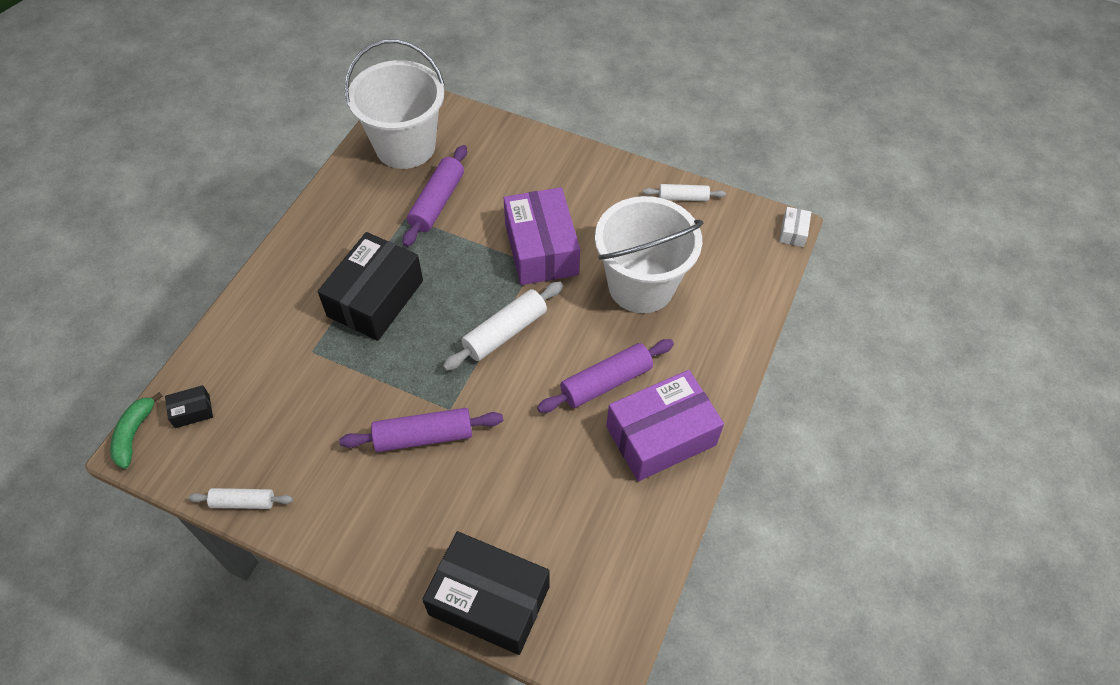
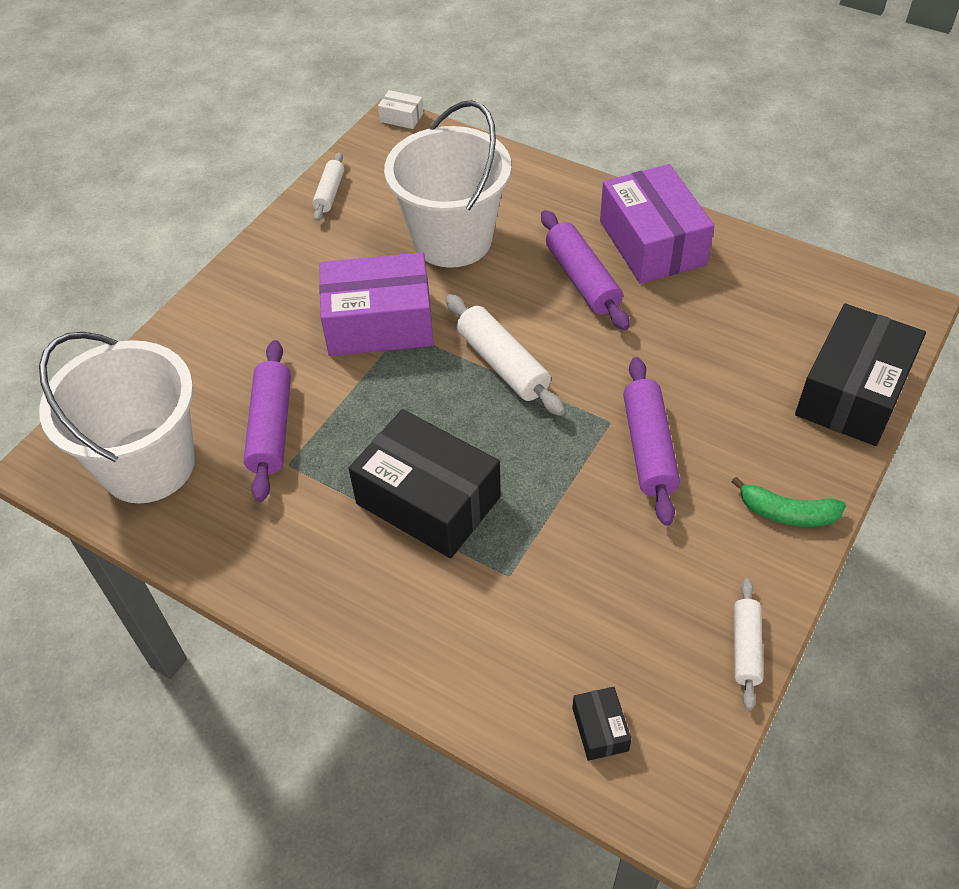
camera: 80 degrees left, 5 degrees down
green banana [110,392,163,469] -> green banana moved to [731,477,846,527]
purple rolling pin [403,145,467,247] -> purple rolling pin turned 60 degrees clockwise [244,340,291,502]

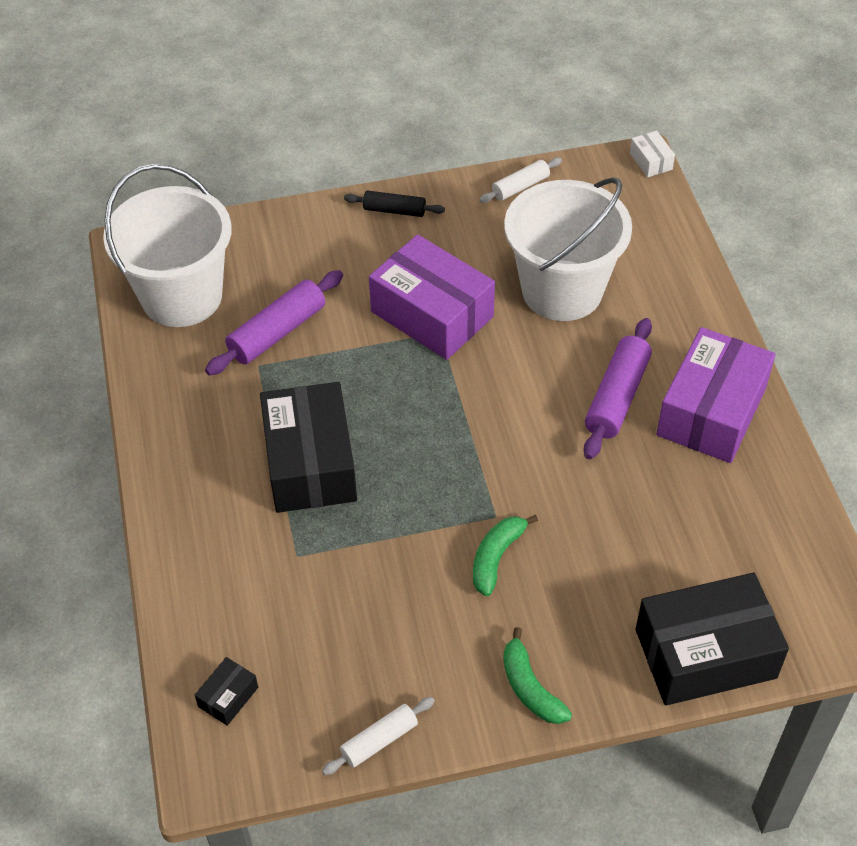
camera: 45 degrees right, 0 degrees up
white rolling pin [446,294,565,416] -> none
purple rolling pin [623,357,680,526] -> green banana [473,515,538,596]
none -> black rolling pin [344,190,445,217]

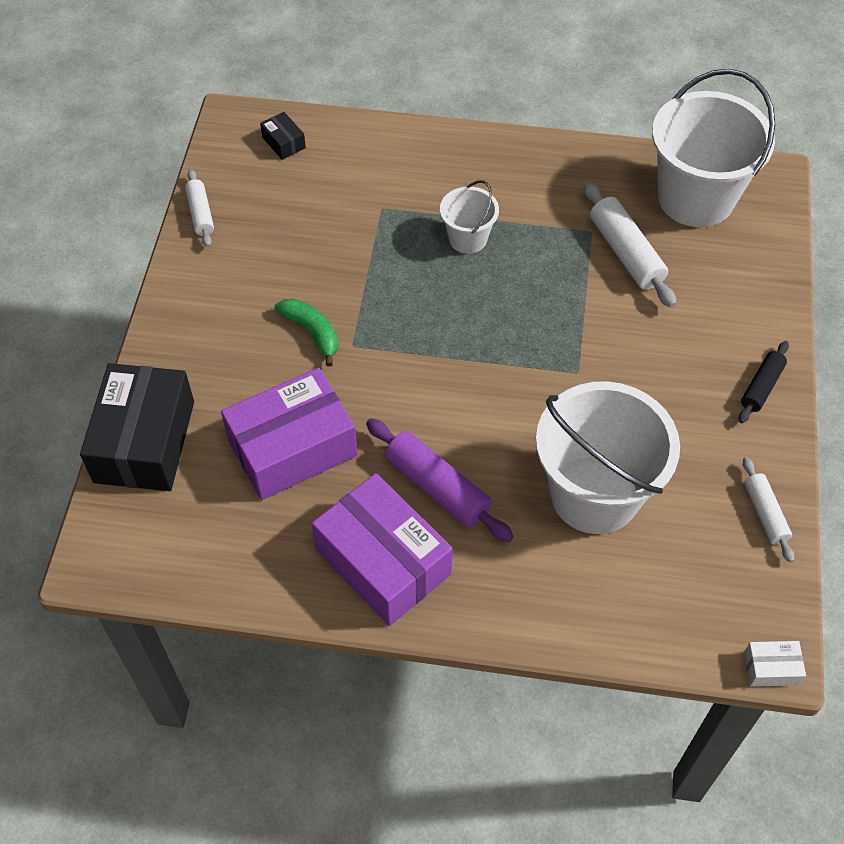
camera: 110 degrees right, 5 degrees up
purple rolling pin [205,270,343,375] -> white rolling pin [584,182,676,308]
black box [260,382,357,513] -> white bucket [440,180,499,254]
purple box [369,235,495,360] -> purple box moved to [221,368,358,500]
green banana [503,627,572,724] -> none

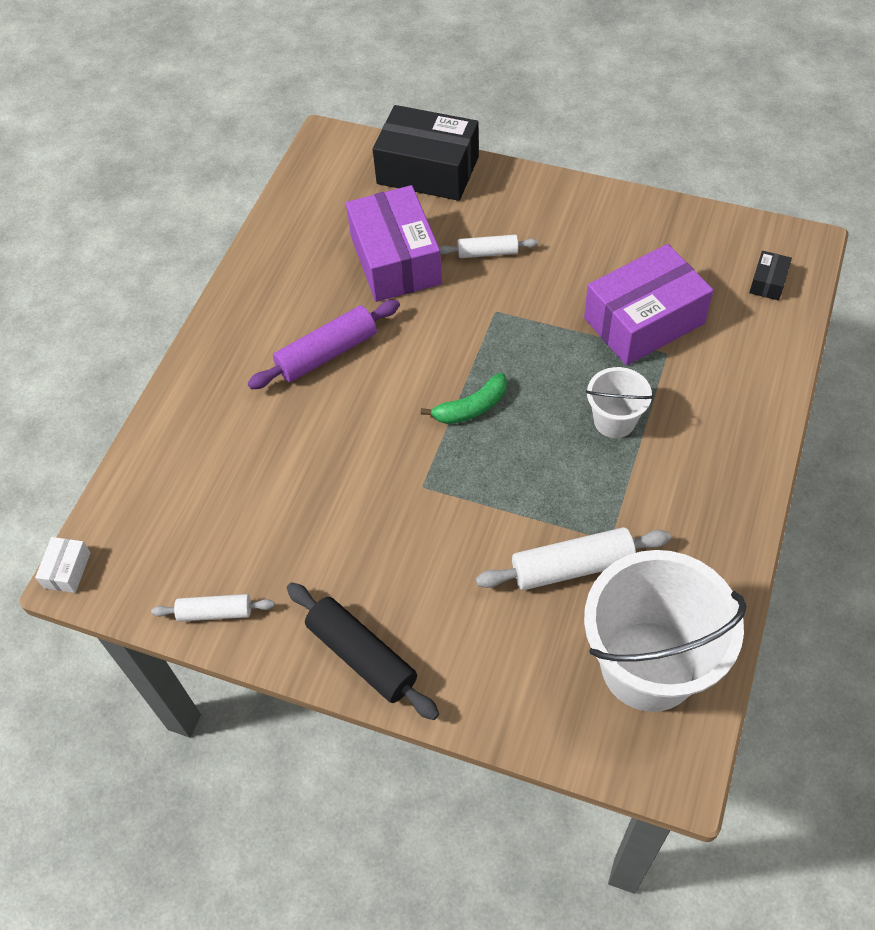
camera: 105 degrees right, 0 degrees up
white rolling pin [185,169,214,247] -> white rolling pin moved to [439,235,538,258]
black box [260,112,306,160] -> black box turned 45 degrees counterclockwise [749,251,792,300]
green banana [275,299,338,366] -> green banana moved to [421,373,507,424]
purple box [312,473,453,626] -> purple box moved to [584,244,714,365]
white bucket [536,381,680,534] -> none
black rolling pin [739,341,789,423] -> black rolling pin [287,582,439,720], size x1.64

